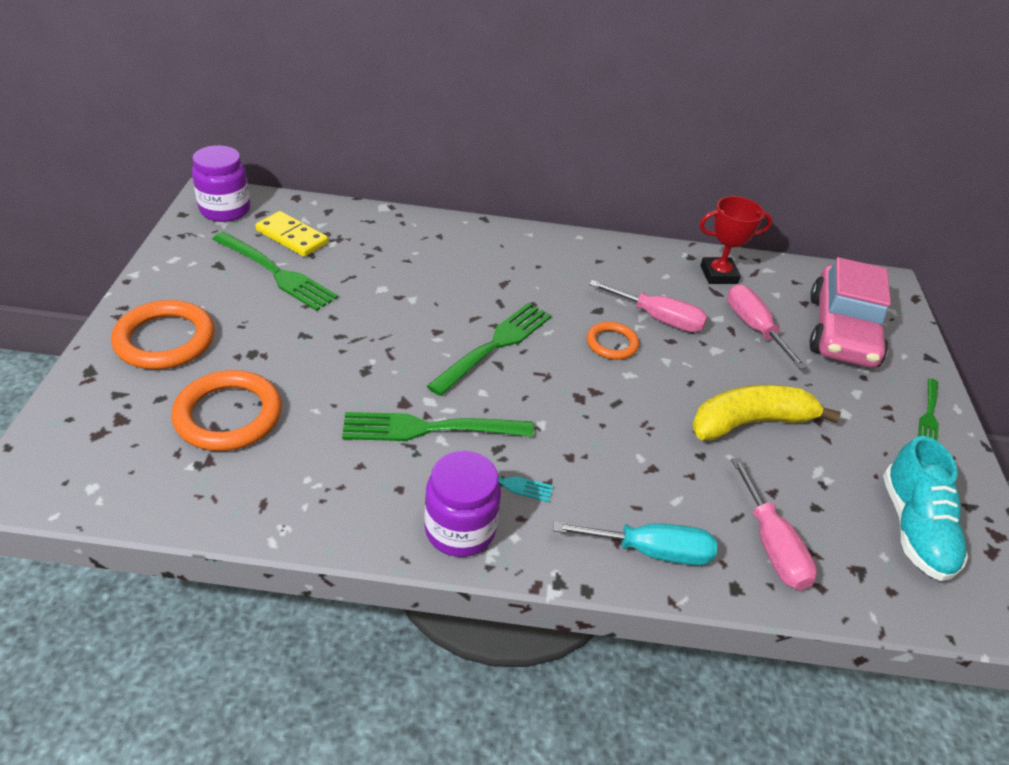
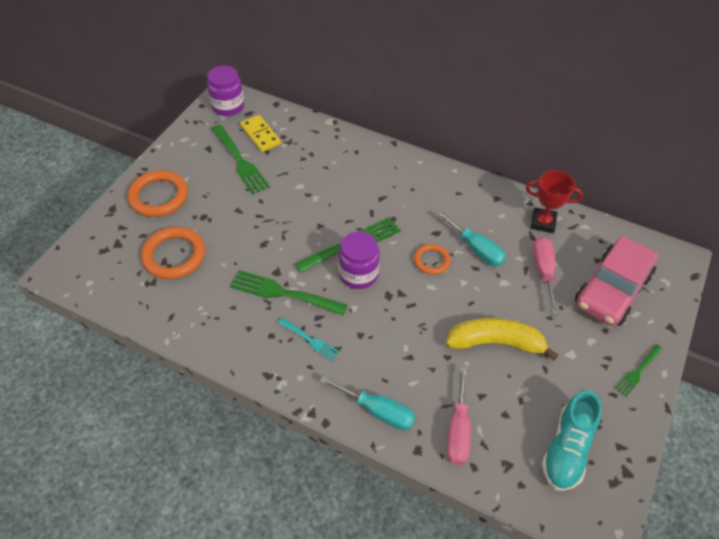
camera: 25 degrees right, 10 degrees up
purple jar [424,451,501,557] -> purple jar moved to [338,231,380,289]
pink screwdriver [589,280,707,332] -> turquoise screwdriver [436,210,506,266]

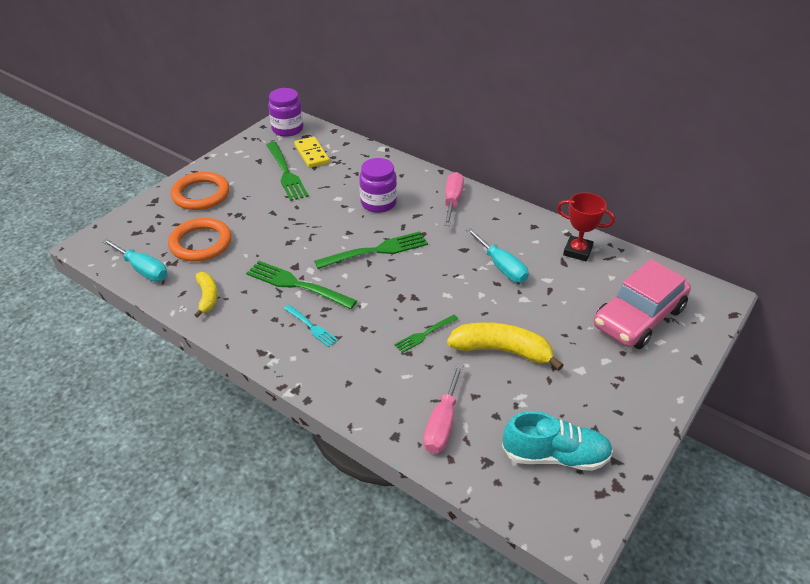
camera: 10 degrees right, 10 degrees down
turquoise screwdriver [319,376,415,430] -> turquoise screwdriver moved to [102,238,168,281]
purple jar [338,231,380,289] -> purple jar moved to [359,158,397,213]
orange ring [414,244,451,275] -> none
pink screwdriver [533,237,559,314] -> pink screwdriver moved to [444,172,464,226]
turquoise shoe [542,390,602,491] -> turquoise shoe turned 120 degrees counterclockwise [502,411,613,471]
green fork [615,344,663,397] -> green fork moved to [394,315,458,353]
none -> yellow banana [195,272,217,318]

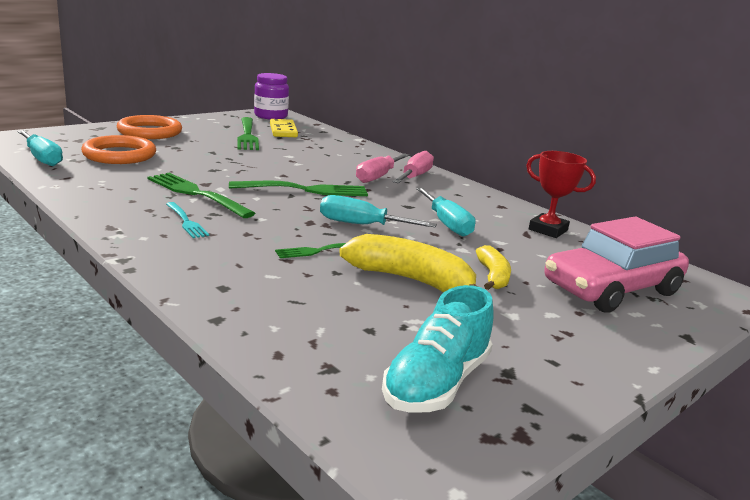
camera: 10 degrees right, 20 degrees down
yellow banana [195,272,217,318] -> yellow banana moved to [476,245,511,290]
purple jar [359,158,397,213] -> none
pink screwdriver [423,364,464,453] -> pink screwdriver moved to [356,153,409,183]
turquoise shoe [502,411,613,471] -> turquoise shoe turned 105 degrees clockwise [382,285,494,413]
none -> turquoise screwdriver [320,195,437,228]

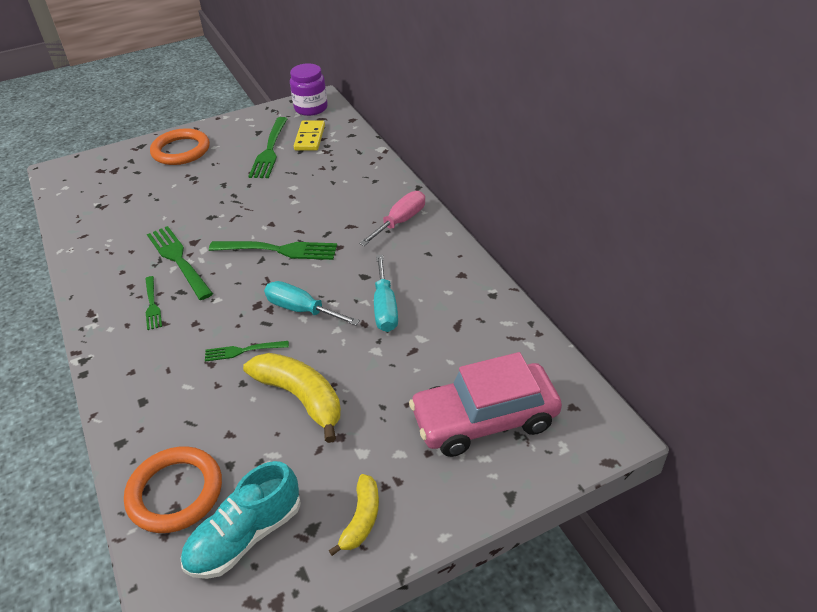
camera: 20 degrees right, 20 degrees up
turquoise screwdriver [17,130,63,166] -> none
orange ring [81,135,156,164] -> orange ring moved to [124,446,222,533]
turquoise fork [166,202,209,238] -> green fork [145,276,162,330]
pink screwdriver [356,153,409,183] -> none
yellow banana [476,245,511,290] -> yellow banana moved to [329,474,379,556]
red trophy [526,151,596,238] -> none

